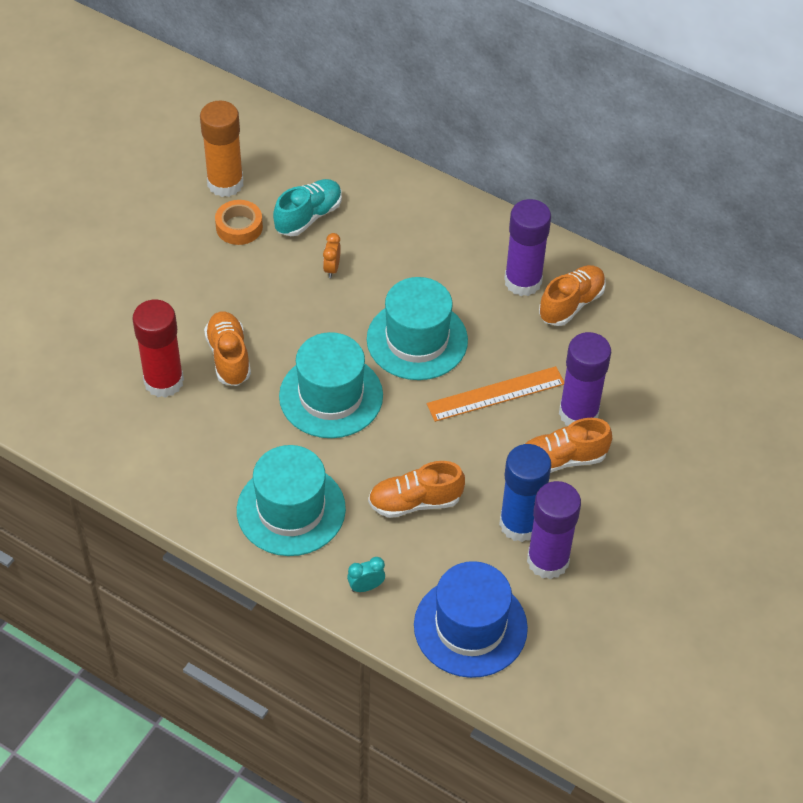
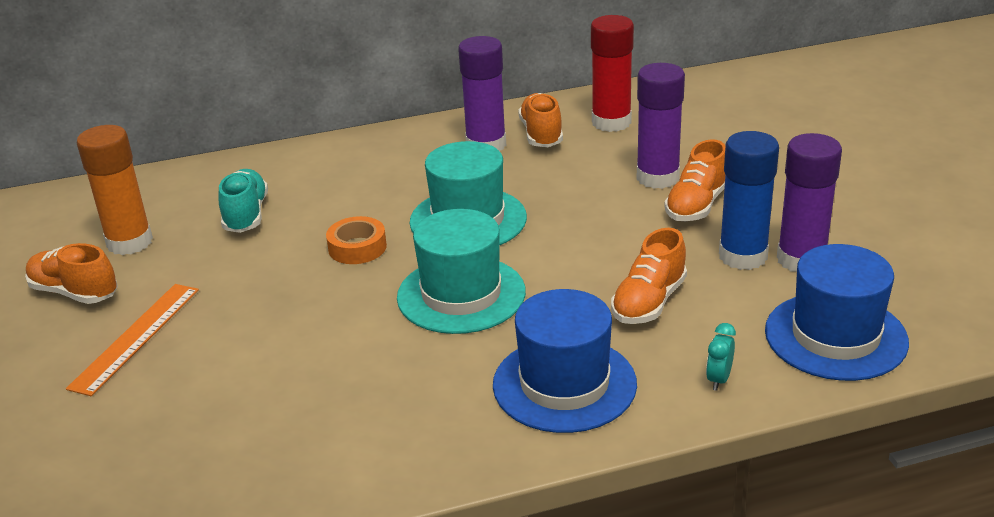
camera: 45 degrees left, 20 degrees down
red glue stick [132,300,184,398] -> red glue stick moved to [591,15,634,132]
orange shoe [204,312,251,386] -> orange shoe moved to [25,243,118,304]
orange tape [215,200,263,245] -> orange tape moved to [326,216,387,264]
turquoise hat [237,445,346,556] -> blue hat [493,289,637,433]
orange clock [323,233,341,278] -> none
orange ruler [427,366,564,422] -> orange ruler moved to [66,284,199,396]

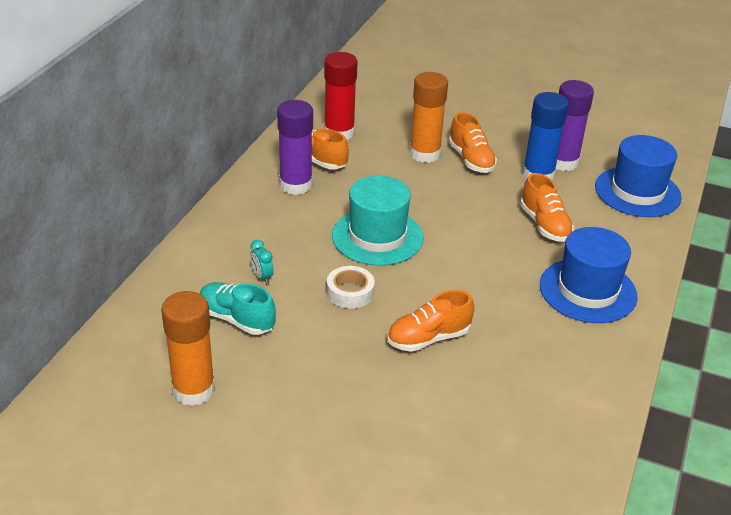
camera: 55 degrees left, 5 degrees up
orange shoe [25,243,118,304] -> orange shoe moved to [387,290,474,352]
orange ruler [66,284,199,396] -> none
orange tape [326,216,387,264] -> white tape [327,266,375,309]
turquoise hat [397,209,526,334] -> none
purple glue stick [637,63,685,189] -> orange glue stick [410,72,448,163]
turquoise clock [706,323,736,391] -> turquoise clock moved to [250,240,274,284]

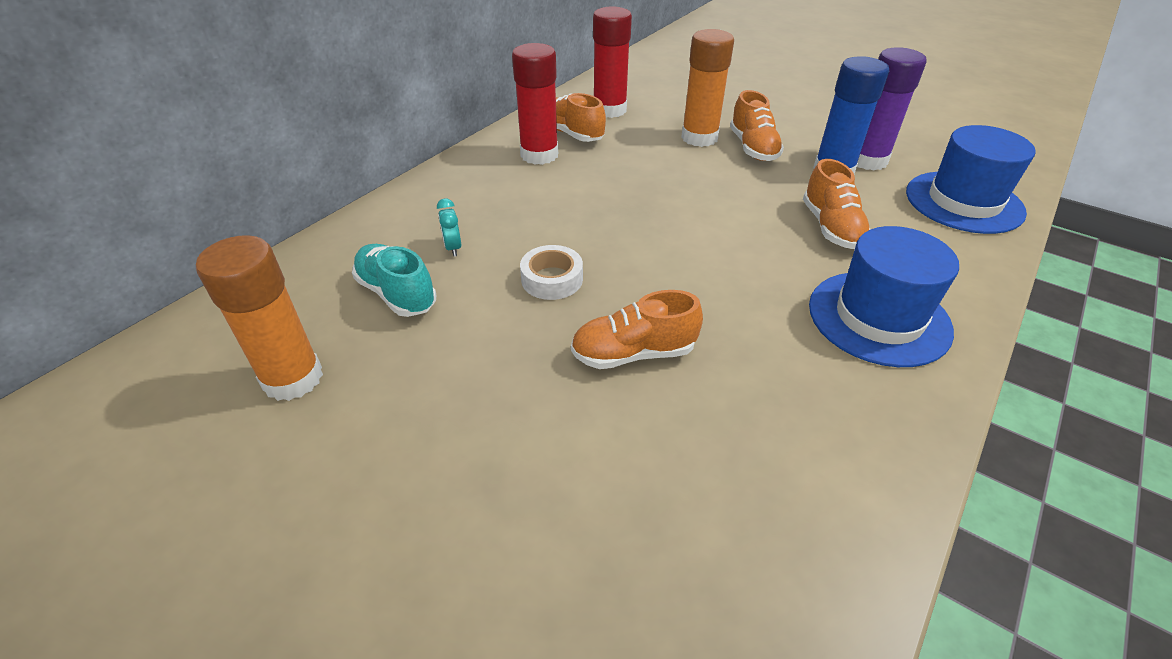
camera: 15 degrees right, 5 degrees up
purple glue stick [277,100,313,195] -> red glue stick [512,43,558,165]
turquoise hat [332,176,424,266] -> none

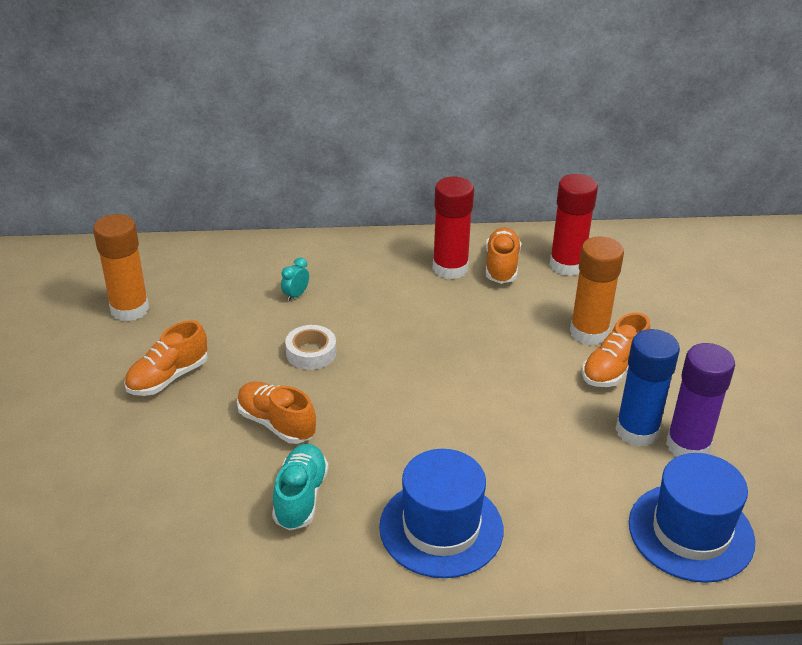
camera: 50 degrees right, 5 degrees down
turquoise shoe [352,244,437,317] -> turquoise shoe moved to [272,444,329,530]
orange shoe [803,159,870,249] -> orange shoe moved to [124,320,208,396]

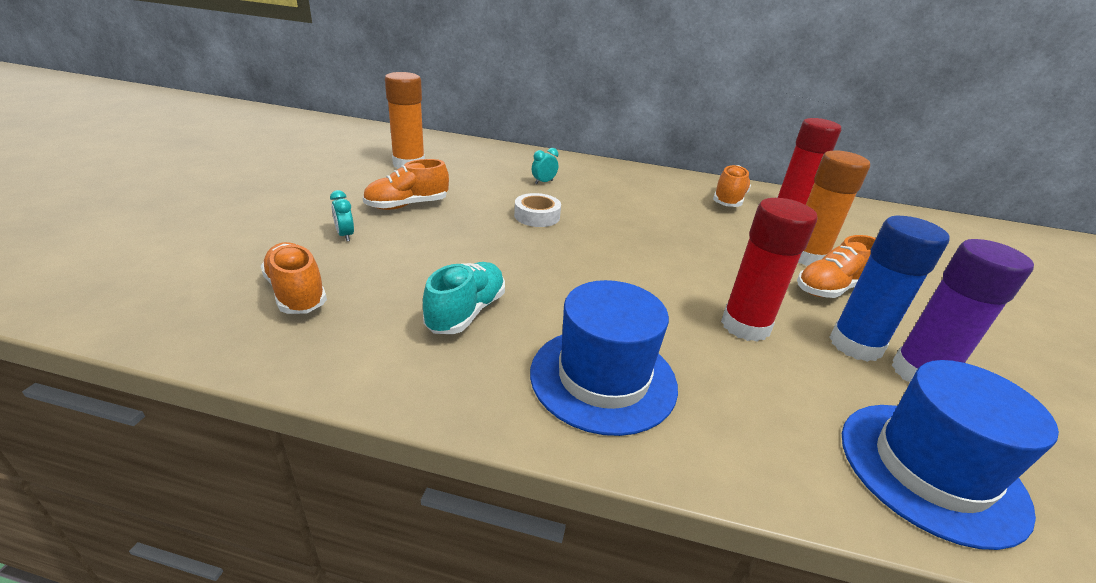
camera: 15 degrees right, 5 degrees down
orange shoe [237,381,316,444] -> orange shoe moved to [261,242,327,314]
red glue stick [433,177,474,279] -> red glue stick moved to [721,198,817,342]
none -> turquoise clock [330,190,354,241]

